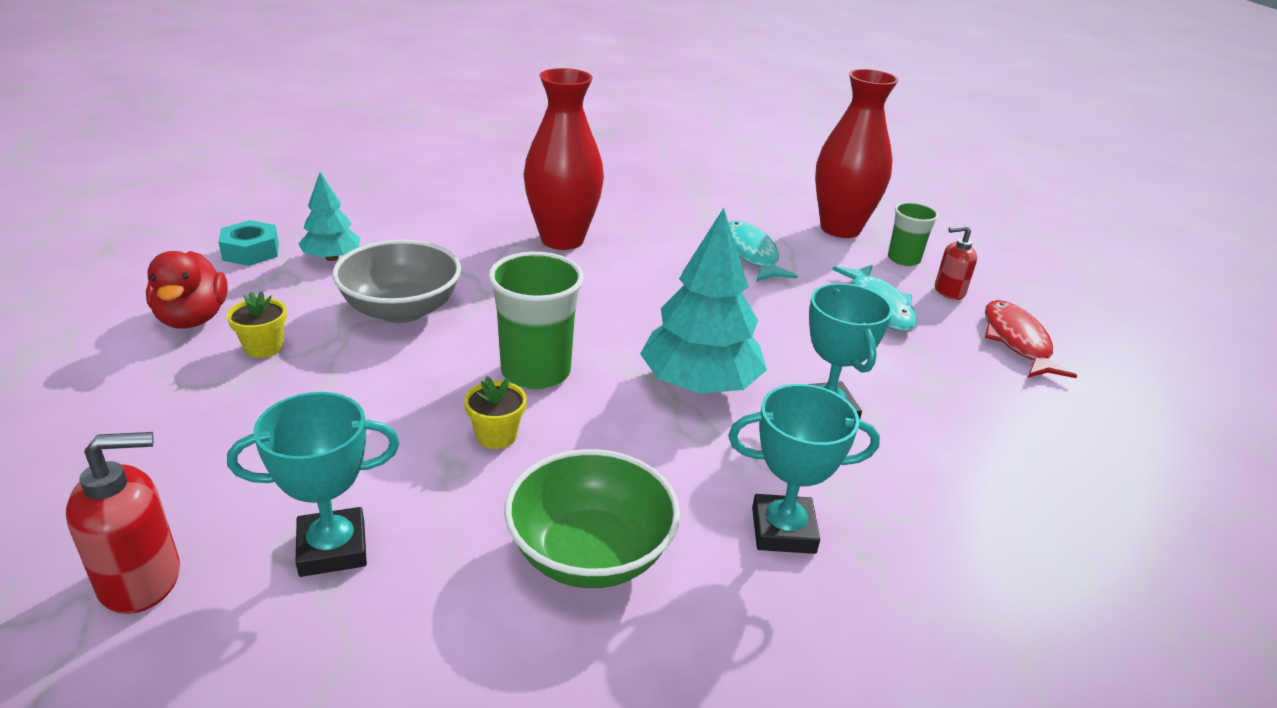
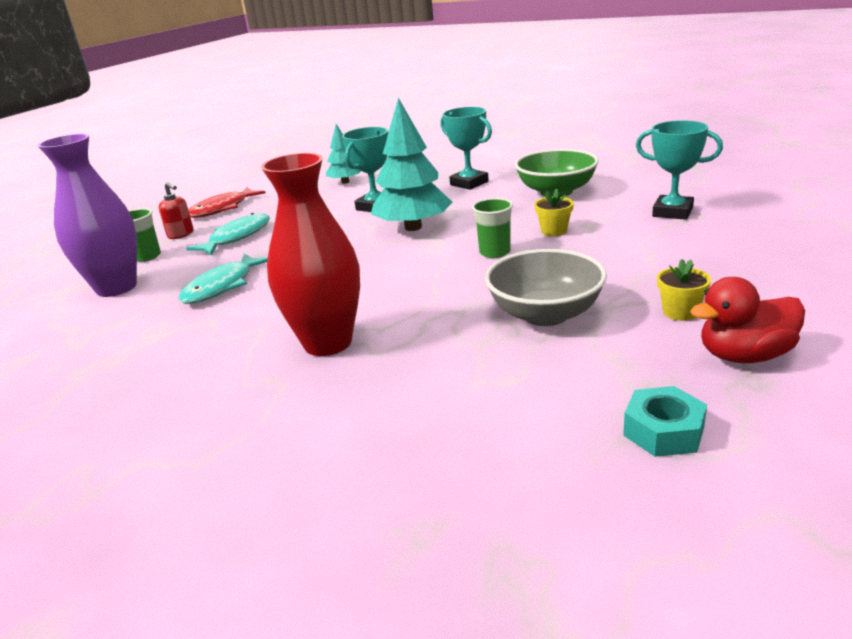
camera: 130 degrees left, 5 degrees down
red soap dispenser [66,432,180,614] -> none
red duck [146,251,228,329] -> red duck turned 135 degrees counterclockwise [690,277,805,363]
turquoise tree [299,172,360,261] -> turquoise tree moved to [326,124,361,184]
green cup [488,252,584,389] -> green cup [472,198,513,258], size x0.61
red vase [815,69,899,238] -> purple vase [38,134,137,297]

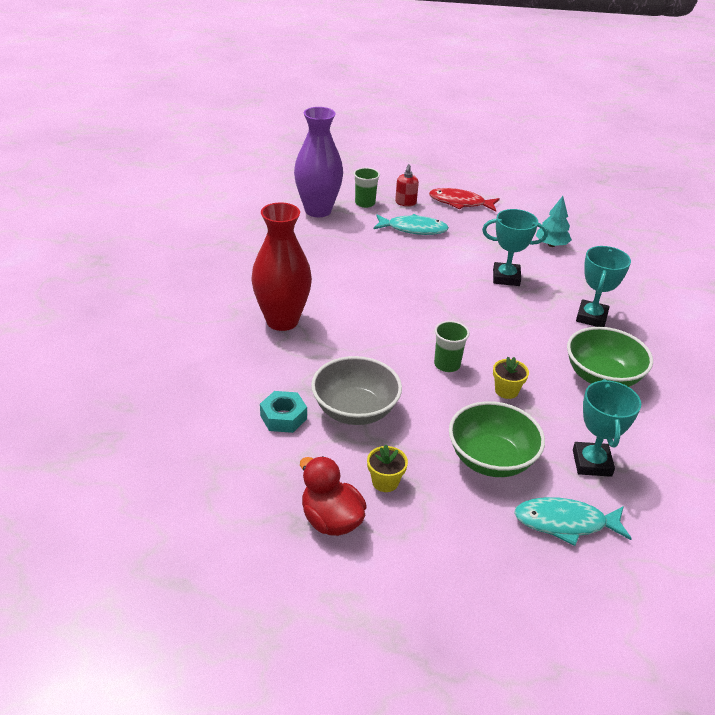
camera: 60 degrees right, 10 degrees up
turquoise fish [179,253,268,304] -> turquoise fish moved to [514,497,632,546]
turquoise tree [371,98,452,231] -> none
turquoise nut [623,386,707,457] -> turquoise nut moved to [260,391,307,433]
none -> green bowl [449,401,545,477]

